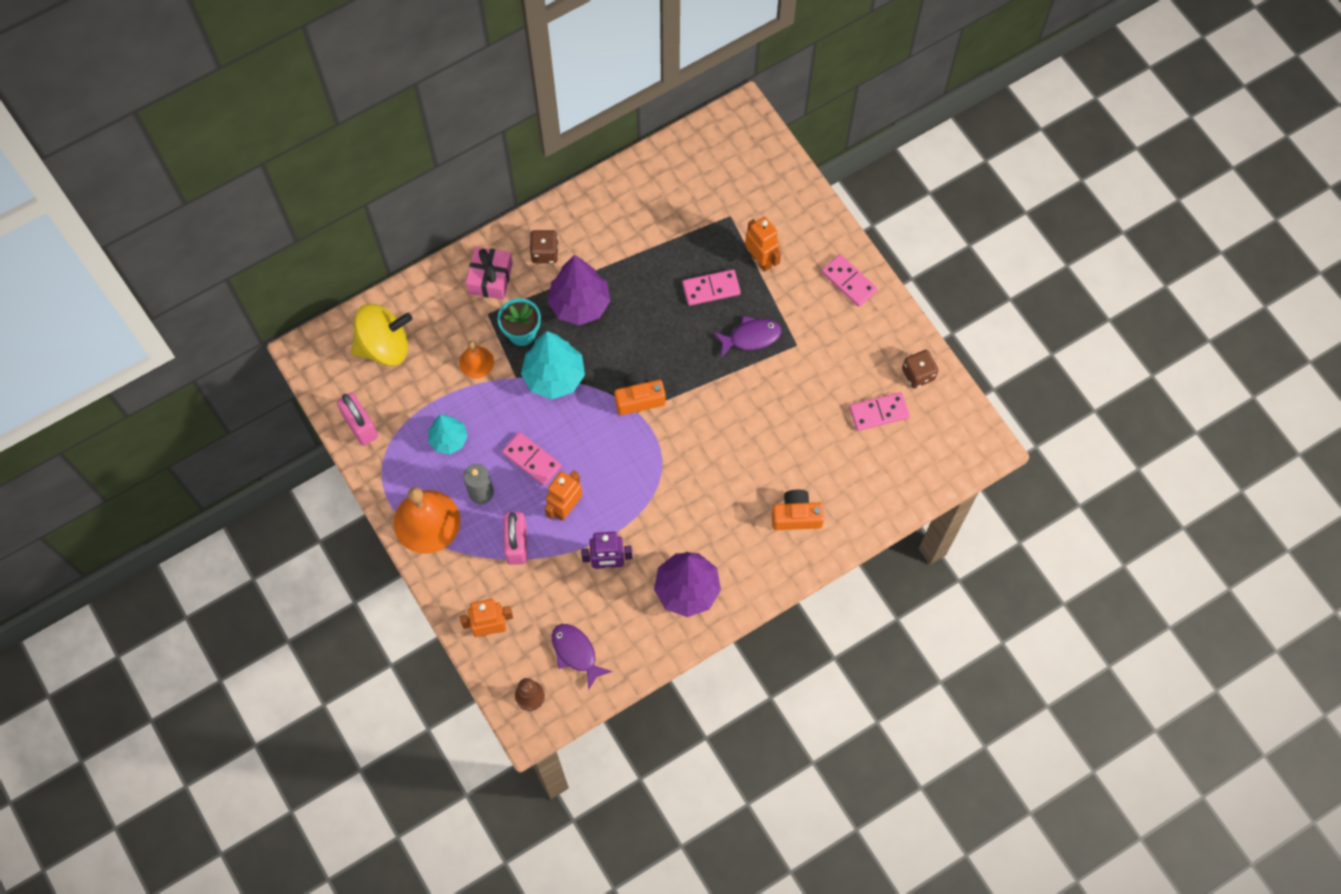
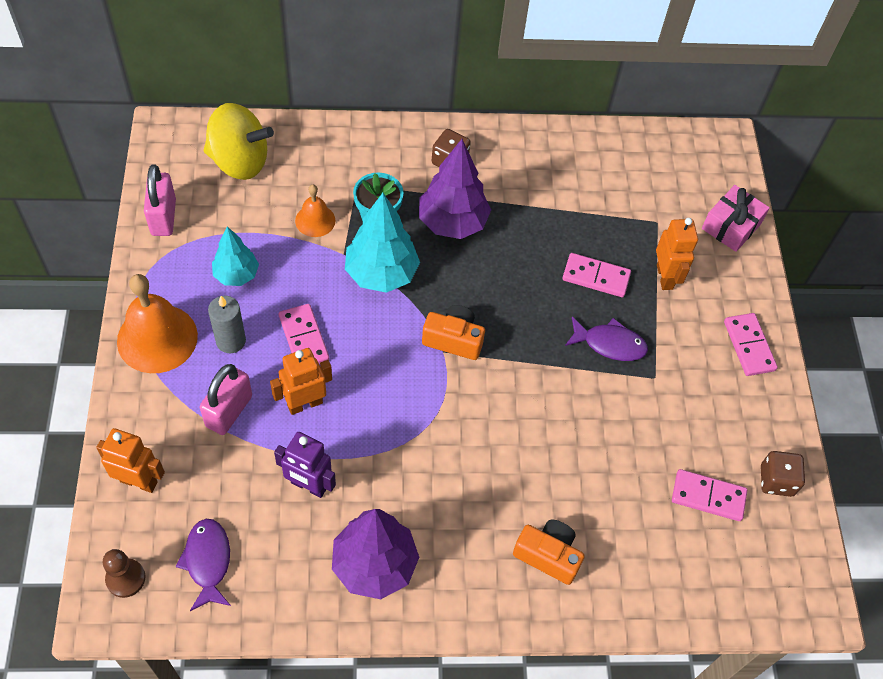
camera: 25 degrees right, 10 degrees down
pink gift [466,247,513,300] -> pink gift moved to [702,185,770,252]

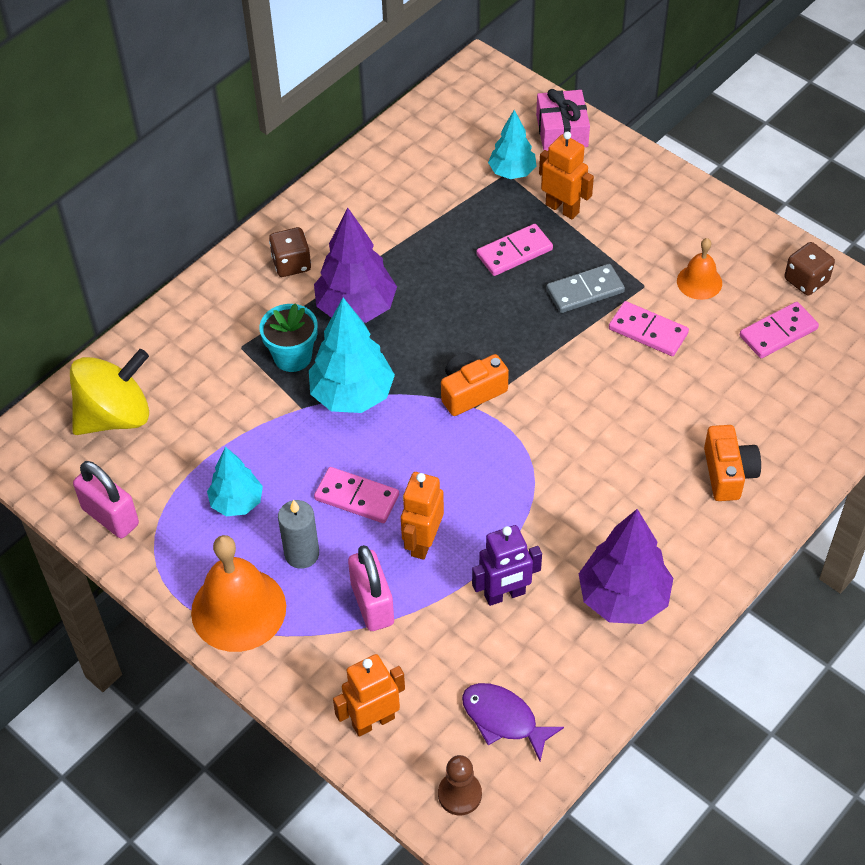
camera: 40 degrees left, 5 degrees down
orange bell [295,184,336,237] -> orange bell moved to [677,238,722,300]
orange camera [513,520,585,585] -> orange camera turned 105 degrees clockwise [704,425,761,501]
purple fish [565,317,648,361] -> grey domino [546,264,625,313]
pink domino [724,313,778,376] -> pink domino moved to [609,301,689,356]
none -> turquoise tree [488,110,536,179]

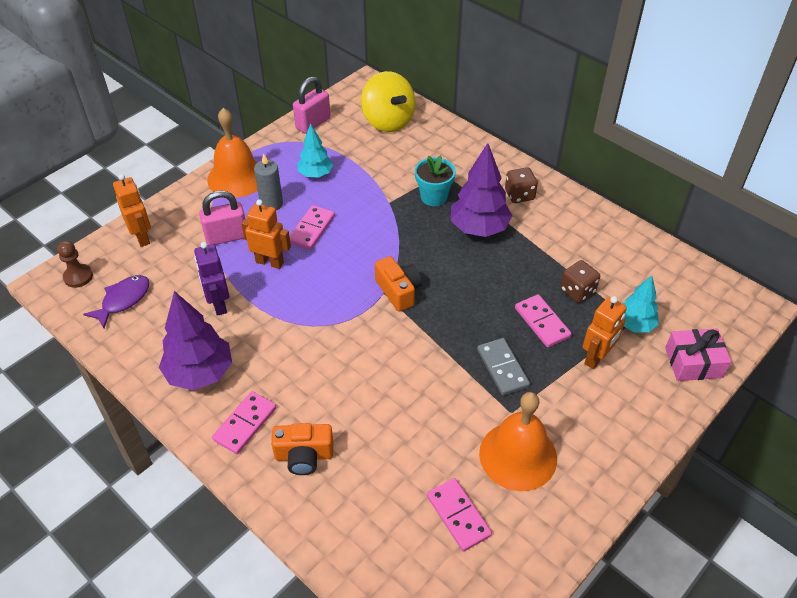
camera: 90 degrees right, 5 degrees down
turquoise tree [309,298,395,413] -> none
pink domino [609,301,689,356] -> pink domino moved to [212,391,277,454]
orange bell [677,238,722,300] -> orange bell [479,392,557,491], size x1.84
brown dice [784,242,835,295] -> brown dice moved to [560,260,600,303]

